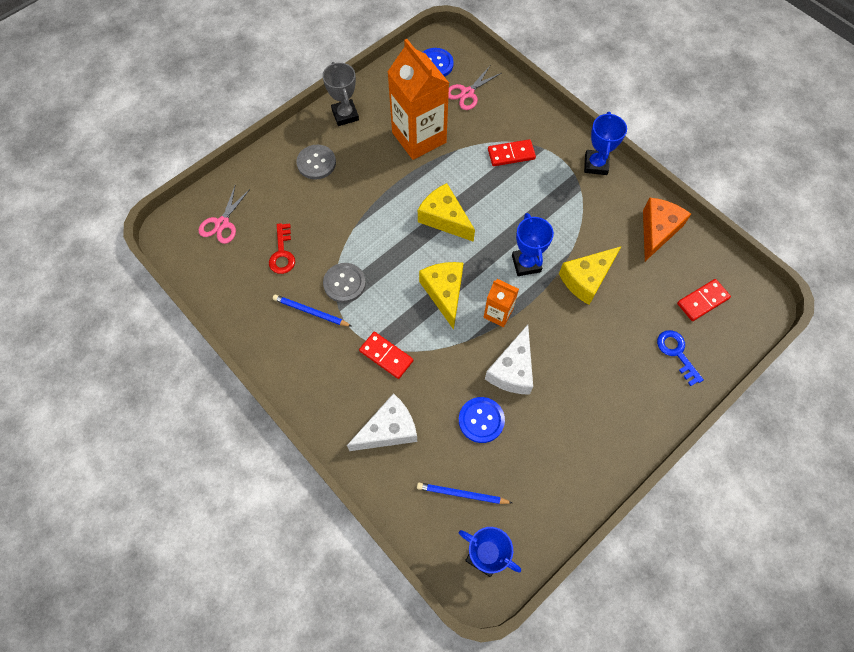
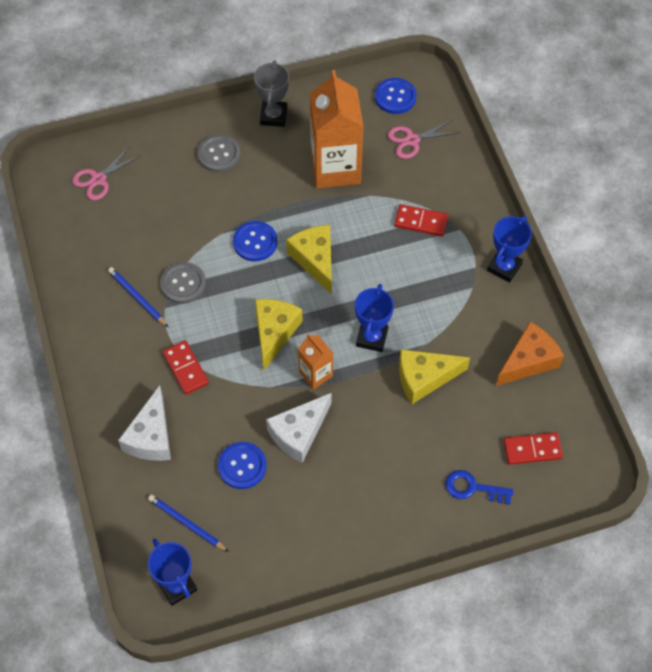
camera: 25 degrees right, 5 degrees down
red key [269,223,295,274] -> none
white cheese [347,393,417,451] -> white cheese turned 105 degrees clockwise [118,385,171,461]
blue key [657,330,704,386] -> blue key turned 75 degrees counterclockwise [445,470,514,505]
none -> blue button [233,221,278,261]

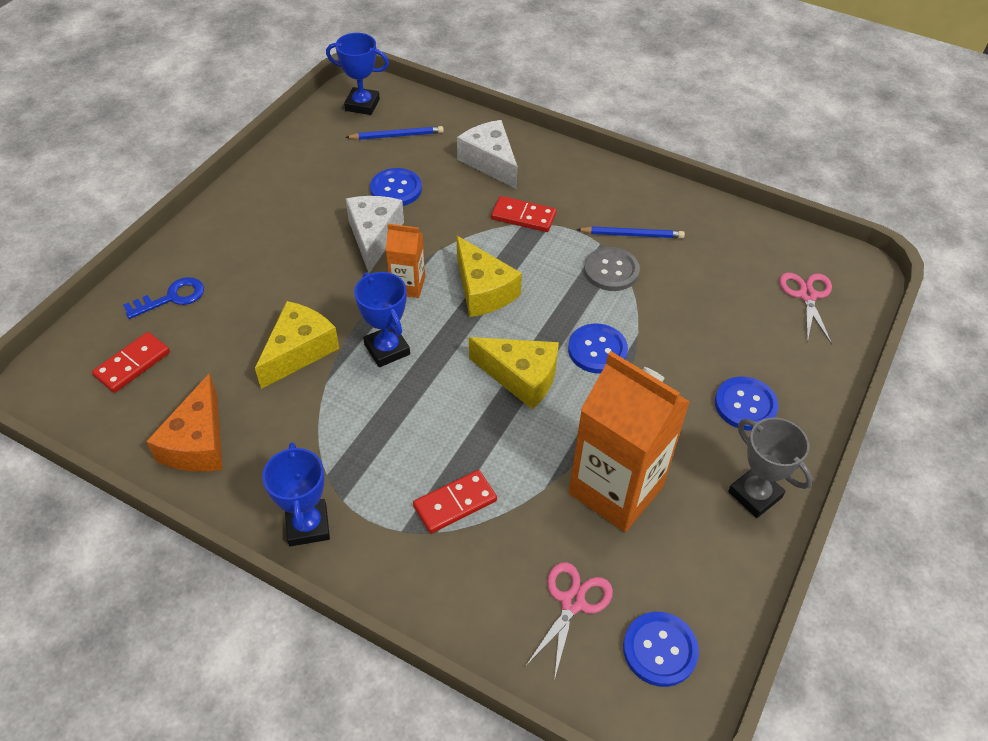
camera: 135 degrees right, 10 degrees down
grey button [197,134,241,172] -> blue button [715,376,779,431]

